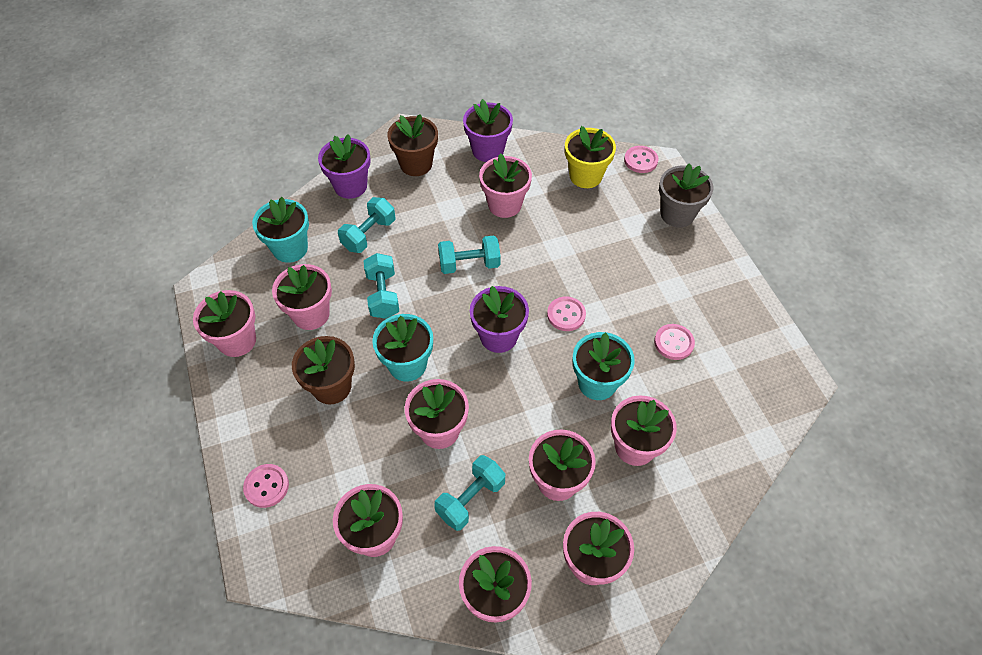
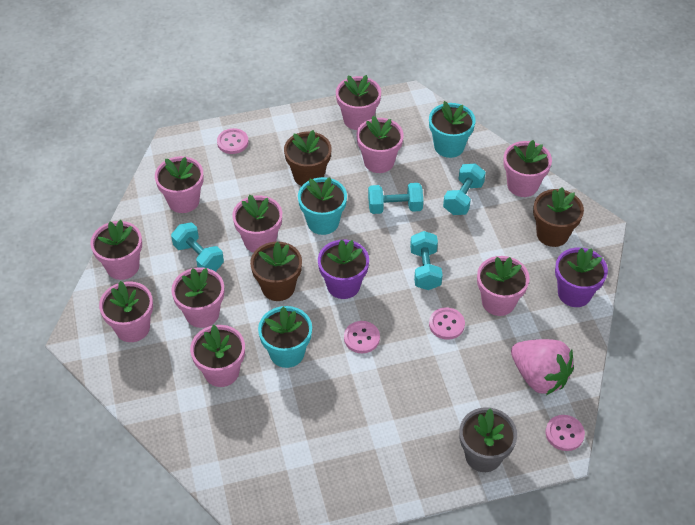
camera: 95 degrees right, 5 degrees down
purple flower pot [318,134,371,199] -> pink flower pot [503,140,552,197]
turquoise dumbbell [338,197,395,253] -> turquoise dumbbell turned 75 degrees clockwise [443,163,486,215]
yellow flower pot [565,126,616,188] -> pink strawberry [511,339,574,395]
pink button [654,324,695,360] -> pink button moved to [429,307,465,340]
none -> brown flower pot [250,242,302,301]

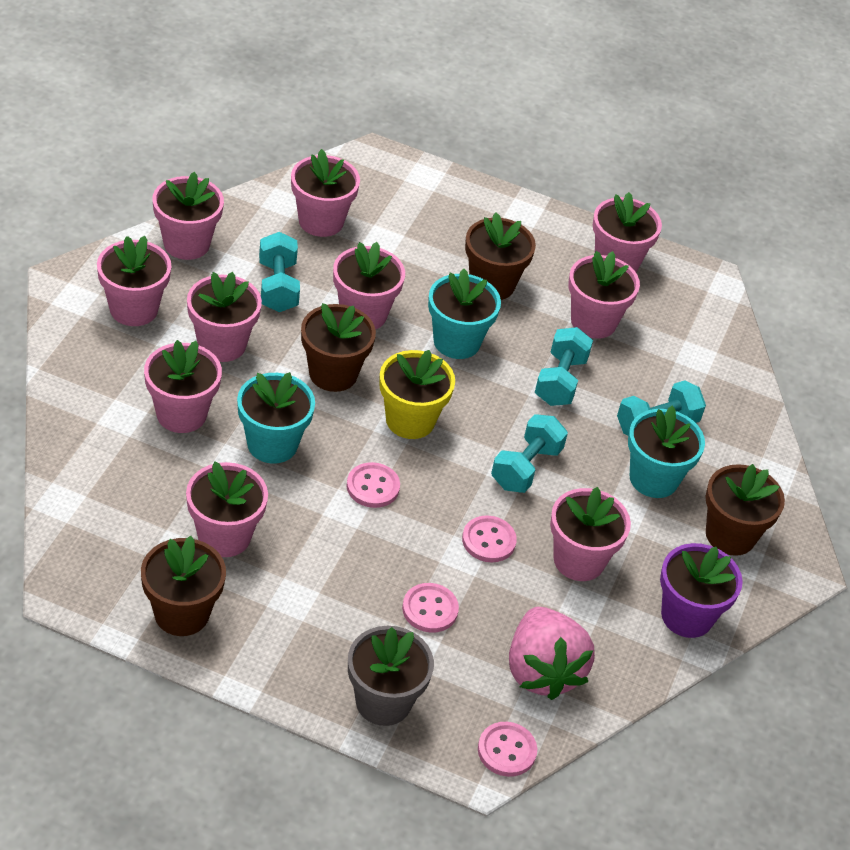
camera: 30 degrees right, 5 degrees down
pink button [217,128,249,154] -> pink button moved to [402,583,459,633]
purple flower pot [318,239,369,299] -> yellow flower pot [379,350,455,439]
turquoise dumbbell [368,183,423,214] -> turquoise dumbbell turned 75 degrees clockwise [535,327,593,406]
turquoise flower pot [429,101,475,158] -> turquoise flower pot moved to [628,405,705,498]
pink flower pot [503,140,552,197] -> pink flower pot moved to [186,462,268,557]
none -> brown flower pot [141,536,226,636]

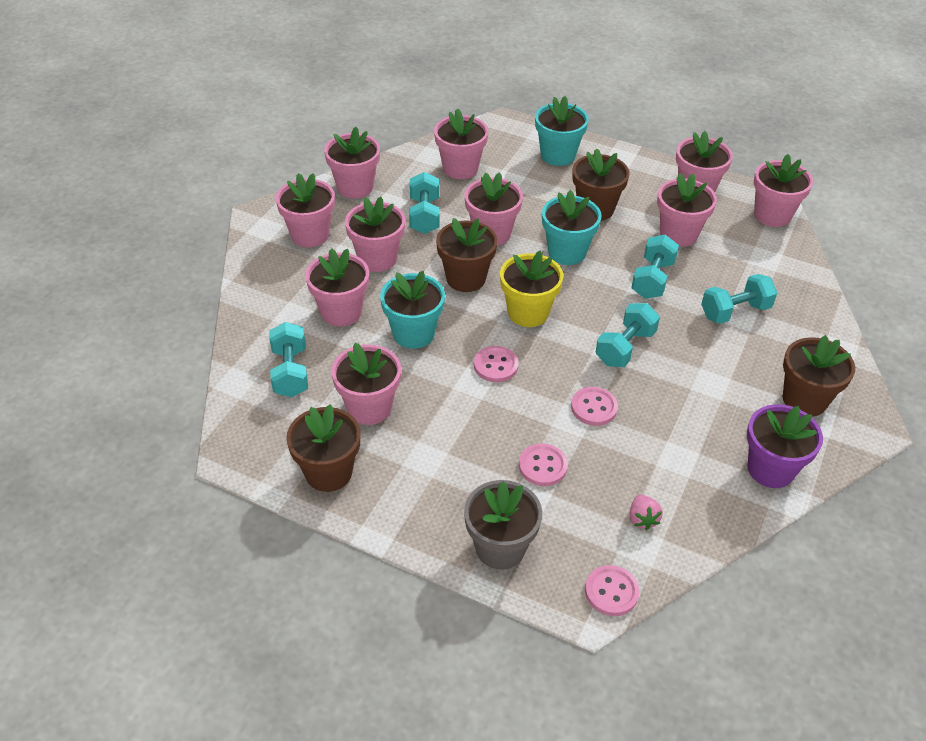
camera: 10 degrees right, 0 degrees up
pink strawberry [509,607,595,700] -> pink strawberry [630,494,663,530], size x0.43
pink flower pot [550,487,631,581] -> pink flower pot moved to [754,154,813,227]
turquoise flower pot [628,405,705,498] -> turquoise flower pot moved to [535,96,589,166]
none -> turquoise dumbbell [269,322,308,397]

